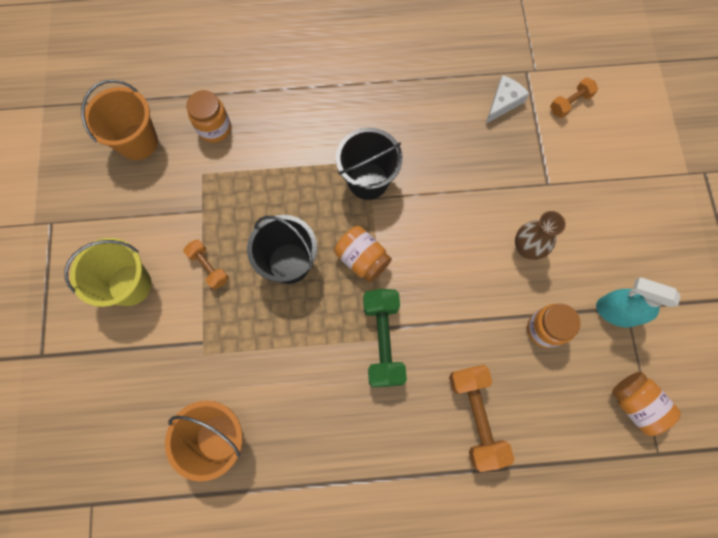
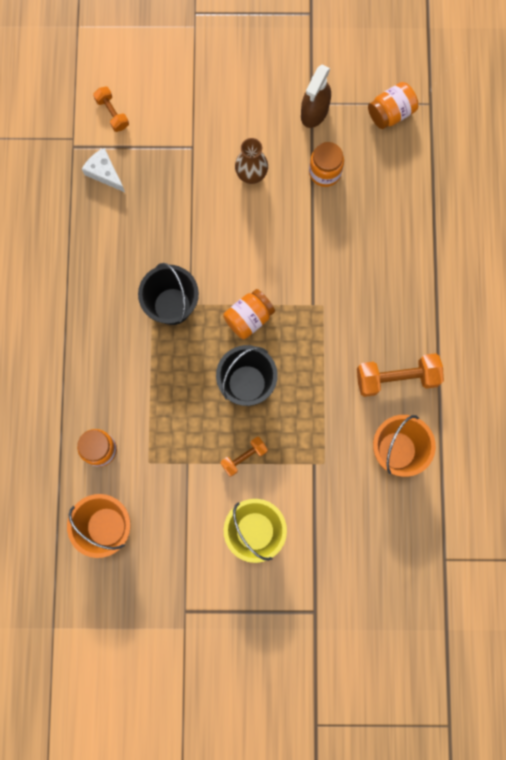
camera: 85 degrees left, 5 degrees up
green dumbbell [363,289,407,387] -> none
orange dumbbell [449,365,515,472] -> orange dumbbell moved to [357,353,444,397]
turquoise spray bottle [596,277,680,327] -> brown spray bottle [301,65,331,128]

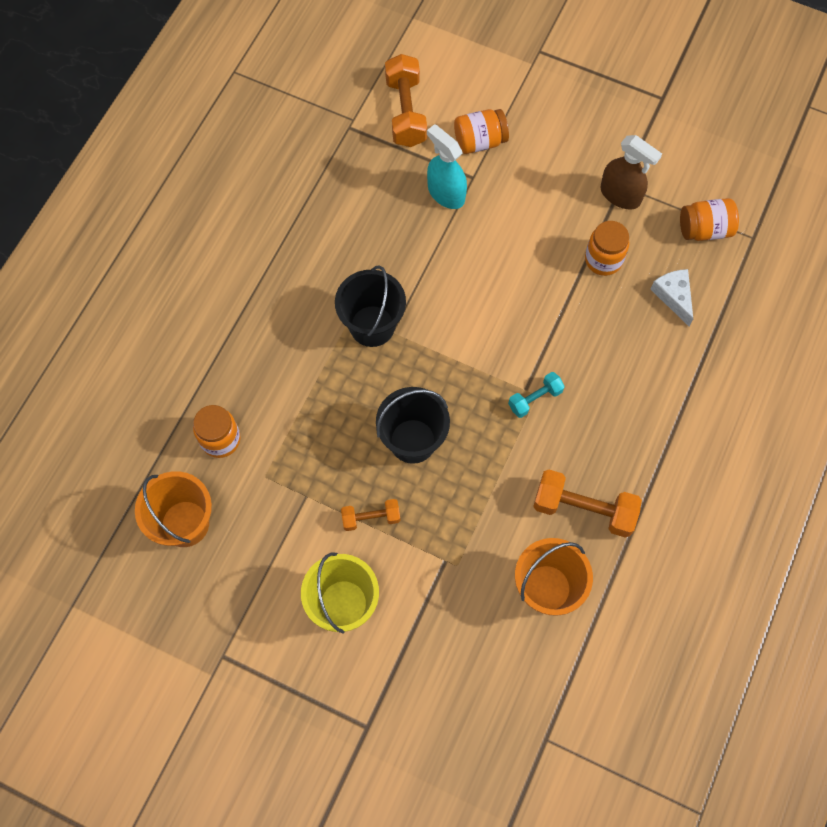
camera: 25 degrees right, 10 degrees down
white cheese [82,148,125,192] -> white cheese moved to [650,269,693,326]
orange dumbbell [93,87,129,132] -> orange dumbbell [385,54,427,147], size x1.76
orange jar [223,289,275,339] -> orange jar moved to [454,109,509,154]
brown vase [235,138,268,184] -> none
brown spray bottle [301,65,331,128] -> brown spray bottle turned 105 degrees counterclockwise [600,135,662,210]
none -> turquoise spray bottle [427,124,467,209]
none -> turquoise dumbbell [508,372,565,418]

